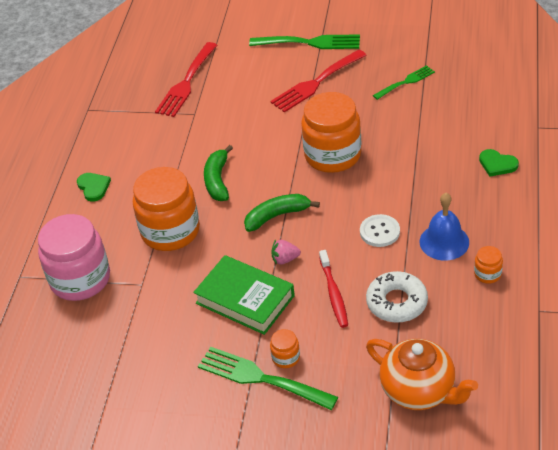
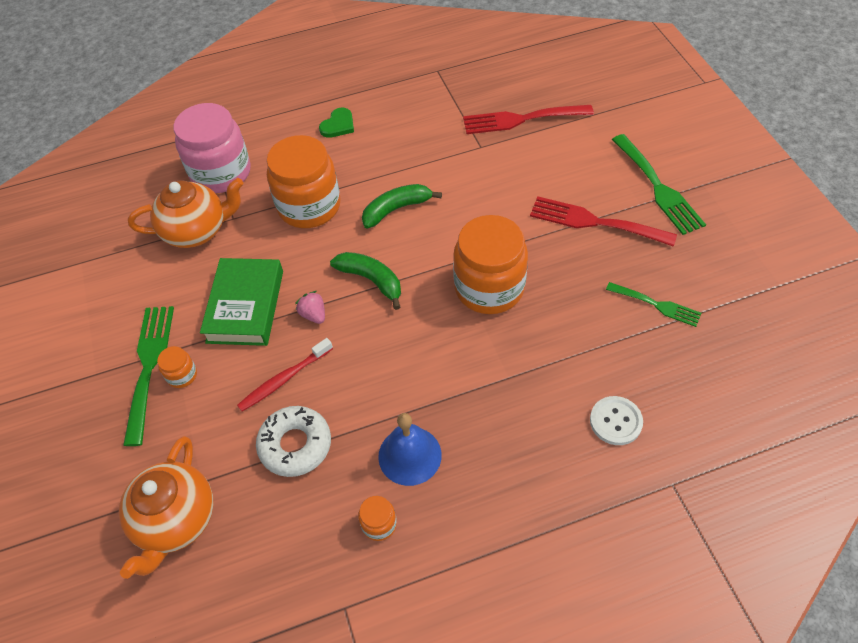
camera: 60 degrees right, 10 degrees up
white button [360,214,400,247] -> white button moved to [590,396,643,445]
green heart [479,149,519,177] -> none
none -> orange teapot [128,178,243,248]

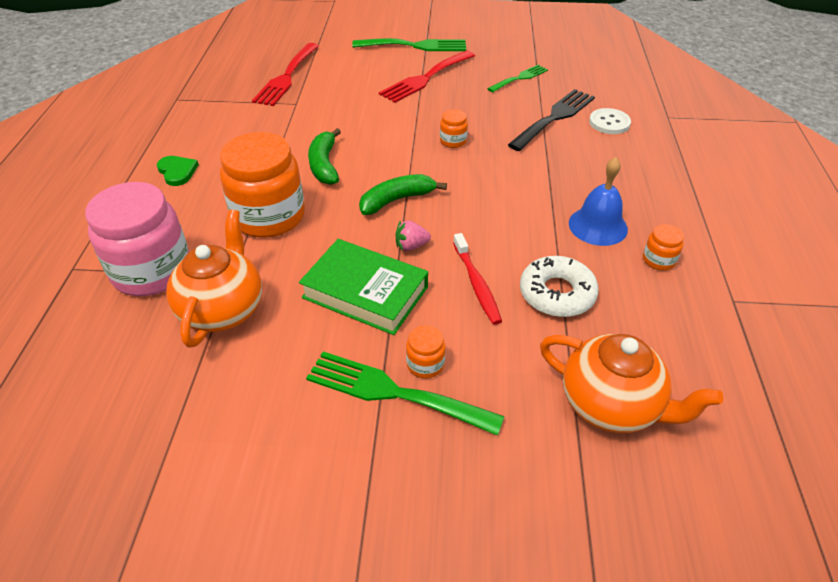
camera: 70 degrees left, 10 degrees down
orange jar [453,215,528,314] -> orange jar [440,109,468,148], size x0.42
none -> black fork [508,89,595,151]

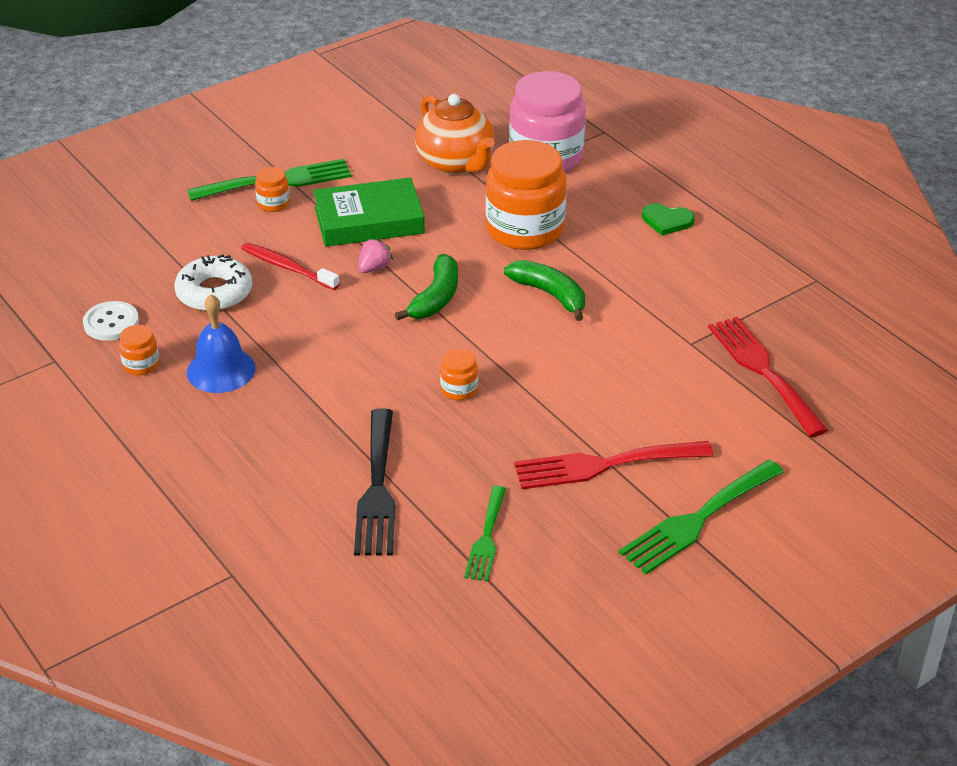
camera: 140 degrees right, 5 degrees down
red fork [379,50,475,103] -> red fork turned 105 degrees counterclockwise [514,441,713,489]
orange teapot [540,334,723,433] -> none
white button [589,108,631,134] -> white button moved to [83,301,139,341]

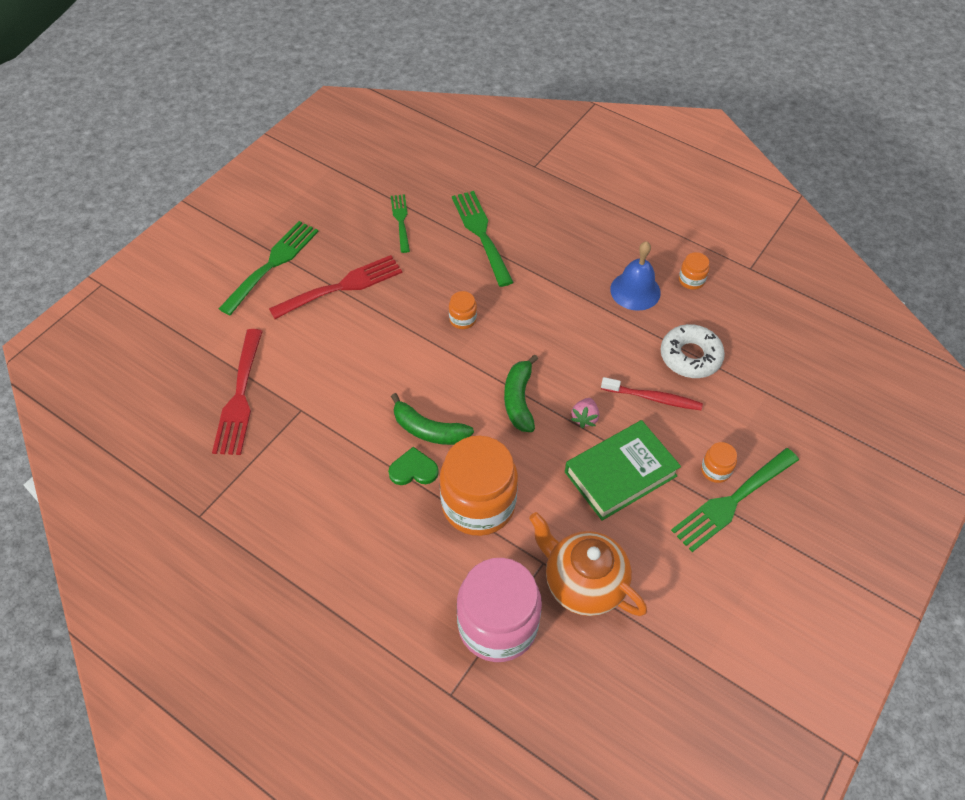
camera: 160 degrees right, 15 degrees up
white button [83,301,139,341] -> none
black fork [354,408,396,555] -> green fork [452,191,514,287]
green heart [642,203,695,236] -> green heart moved to [388,447,439,485]
red fork [708,316,828,437] -> red fork turned 45 degrees clockwise [212,329,263,455]

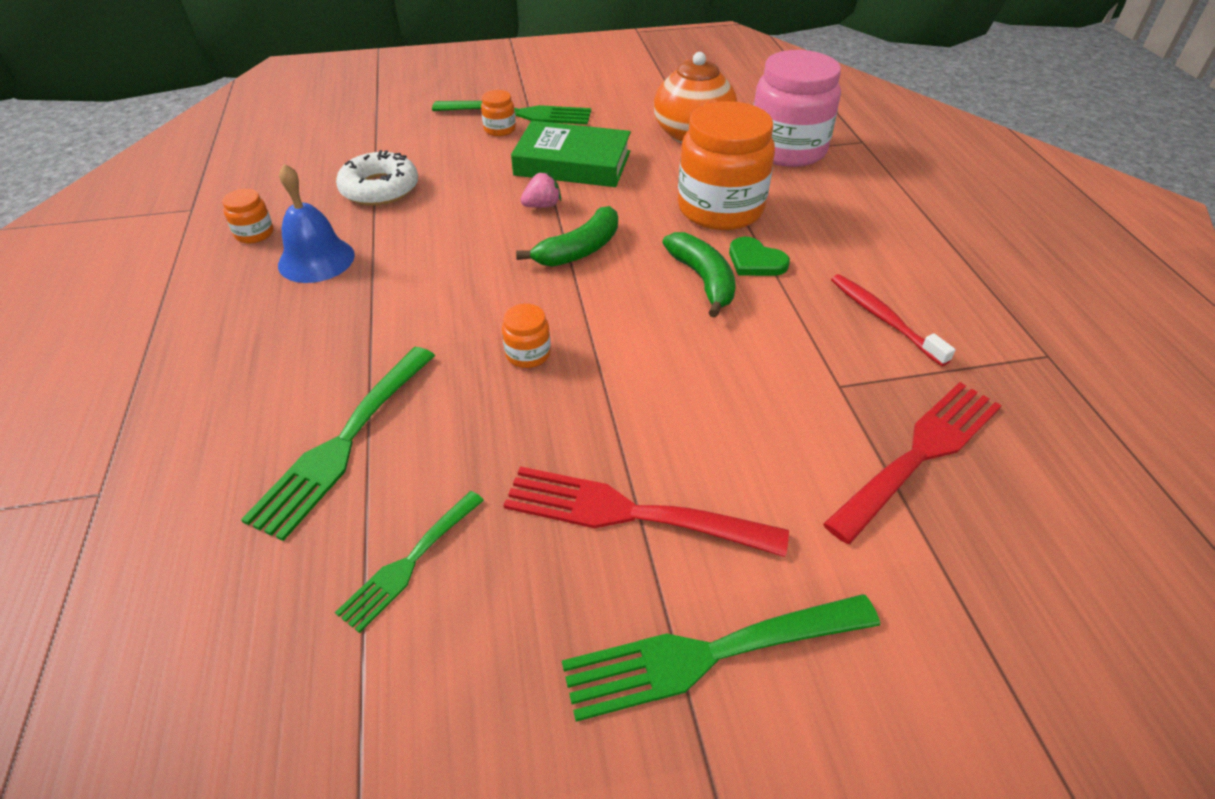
camera: 135 degrees left, 10 degrees down
red toothbrush [601,377,703,410] -> red toothbrush moved to [831,274,956,366]

